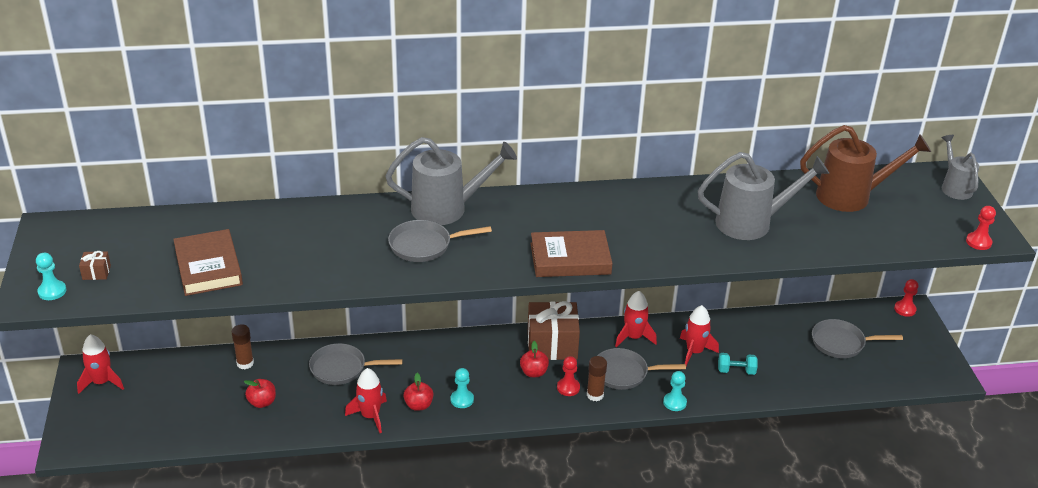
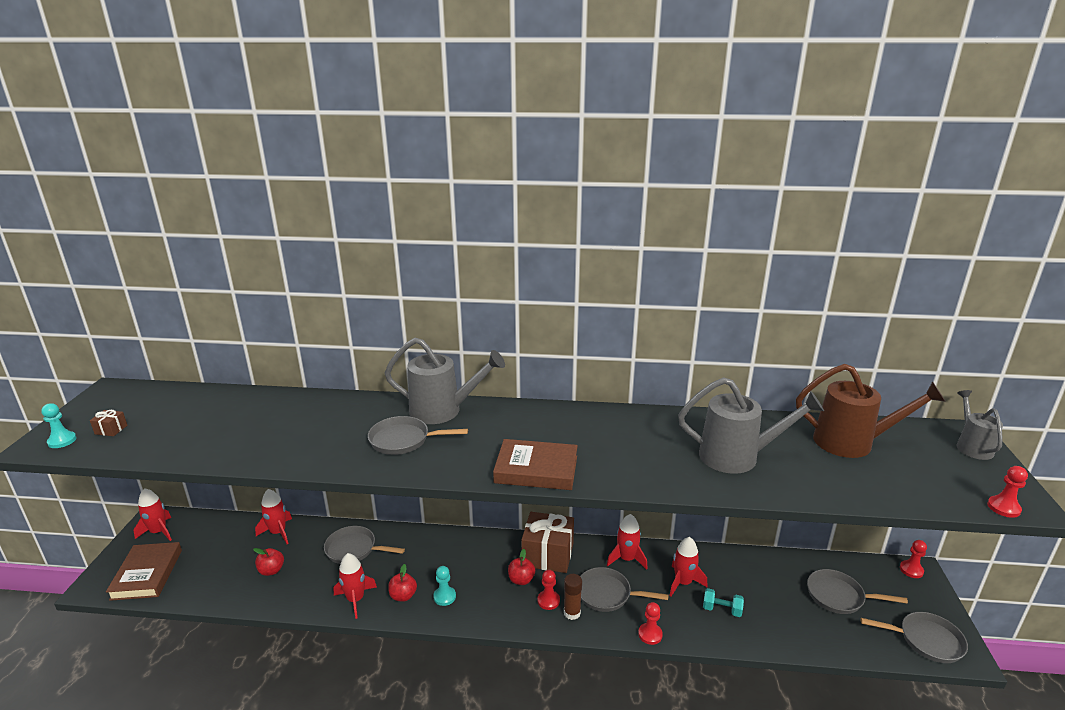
camera: 15 degrees right, 10 degrees down
brown book [173,229,243,296] -> brown book moved to [106,542,182,601]
brown glue stick [231,324,254,369] -> red rocket [255,489,292,544]
turquoise pawn [663,371,687,411] -> red pawn [638,602,663,645]
none -> grey pan [860,612,968,663]

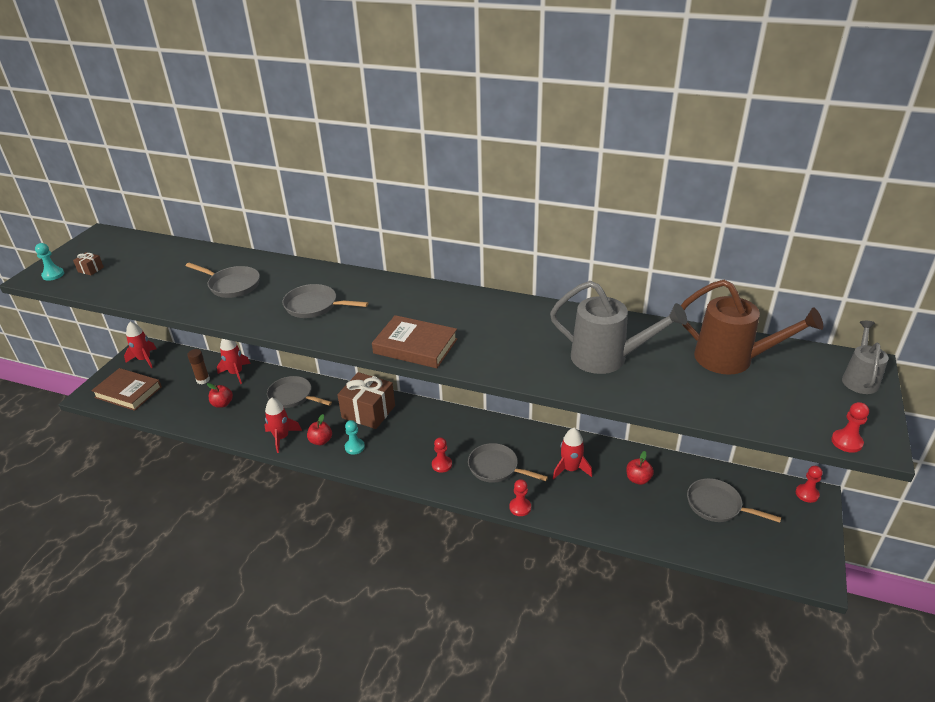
camera: 15 degrees right, 10 degrees up
brown book [106,542,182,601] -> brown book turned 75 degrees counterclockwise [91,368,162,411]
grey watering can [385,338,505,424] -> none
red apple [508,549,535,585] -> red apple moved to [626,451,654,485]
brown gift [521,512,574,573] -> brown gift moved to [337,372,395,429]
brown glue stick [564,574,582,620] -> brown glue stick moved to [187,349,210,384]
red rocket [607,514,648,570] -> none
turquoise dumbbell [703,588,744,617] -> none
grey pan [860,612,968,663] -> grey pan moved to [186,263,260,298]

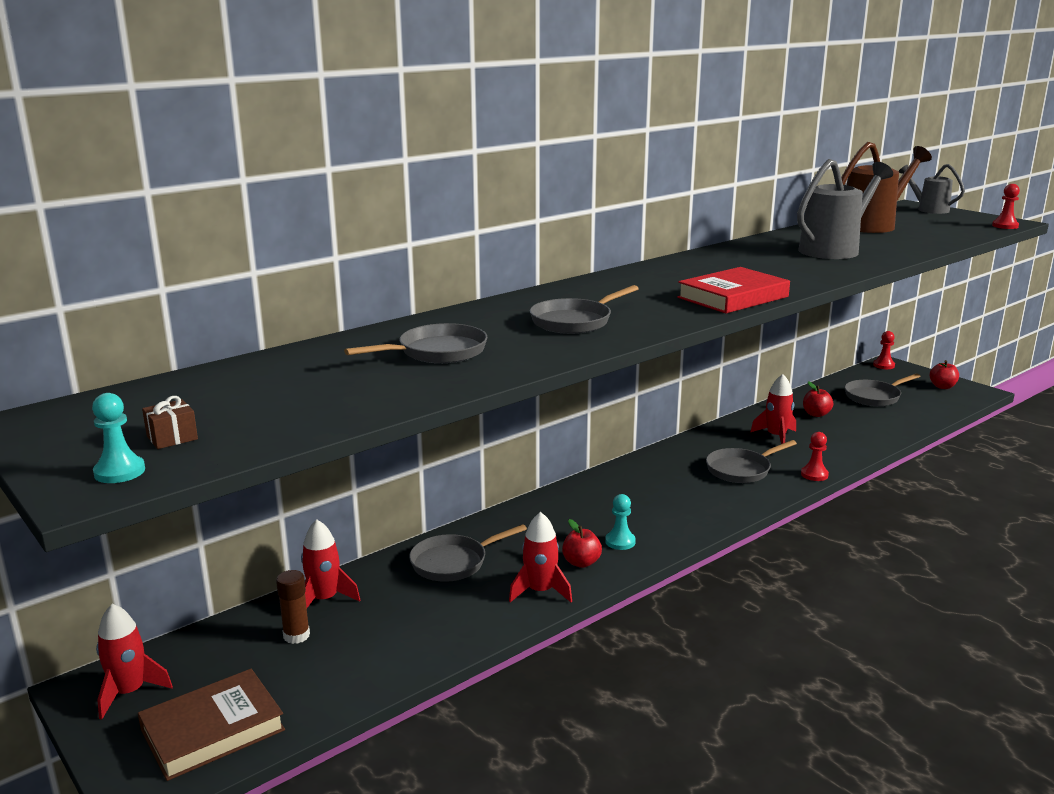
camera: 60 degrees left, 15 degrees down
red apple [207,383,233,408] -> red apple moved to [930,360,959,389]
brown gift [337,372,395,429] -> none
brown book [372,315,458,368] -> red book [677,267,790,313]
red pawn [432,437,452,473] -> none

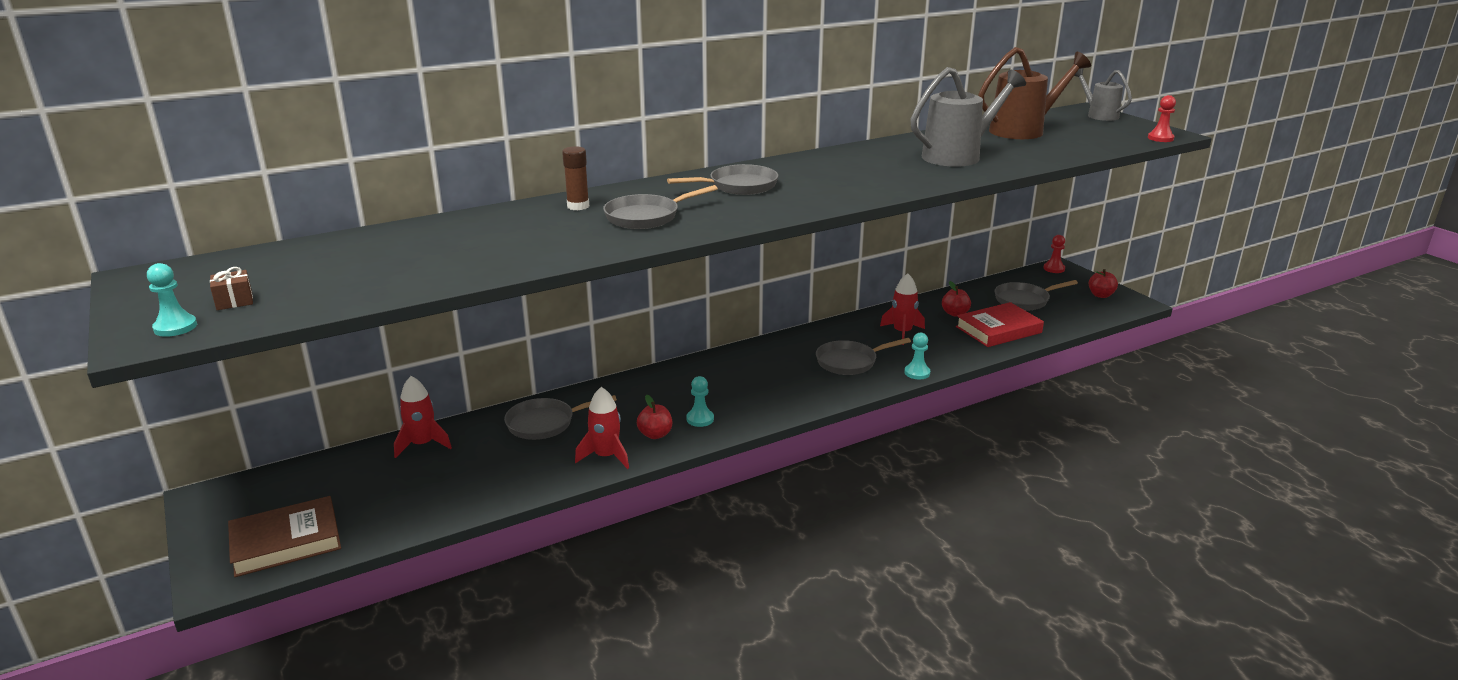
camera: 10 degrees right, 5 degrees up
red rocket [96,604,173,720] -> none
brown glue stick [276,570,310,644] -> brown glue stick moved to [562,146,589,210]
grey pan [344,323,487,363] -> grey pan moved to [667,164,778,195]
red book [677,267,790,313] -> red book moved to [956,302,1044,347]
red pawn [801,432,829,481] -> turquoise pawn [904,333,930,379]

